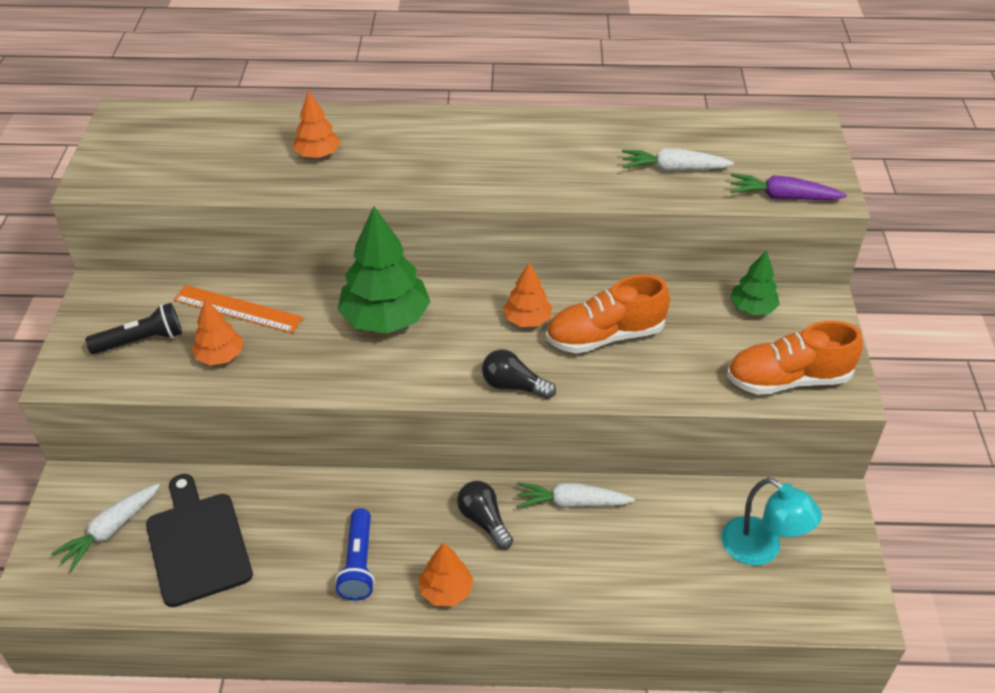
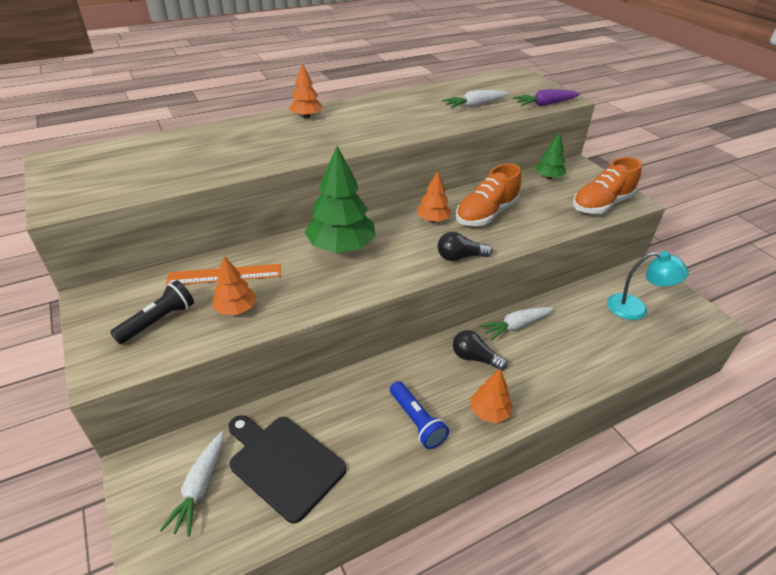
camera: 30 degrees left, 5 degrees down
orange tree [293,90,340,158] -> orange tree moved to [289,63,322,118]

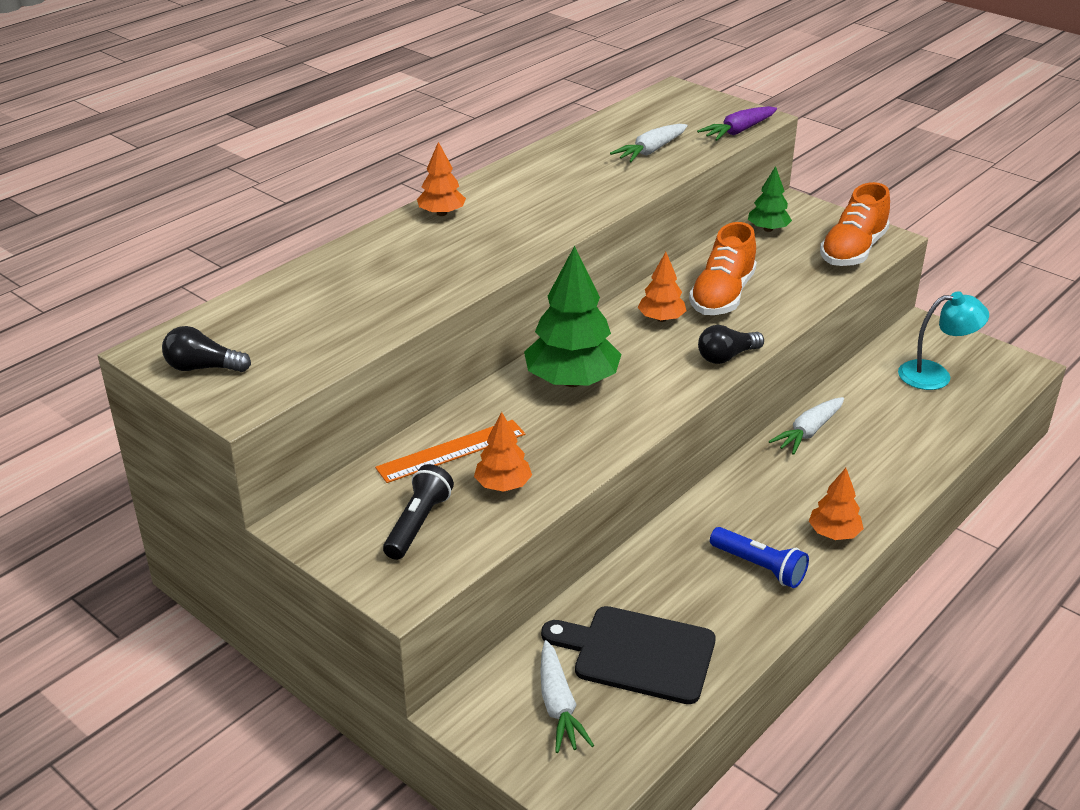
camera: 20 degrees left, 5 degrees down
black light bulb [453,330,508,370] -> black light bulb moved to [162,326,251,372]

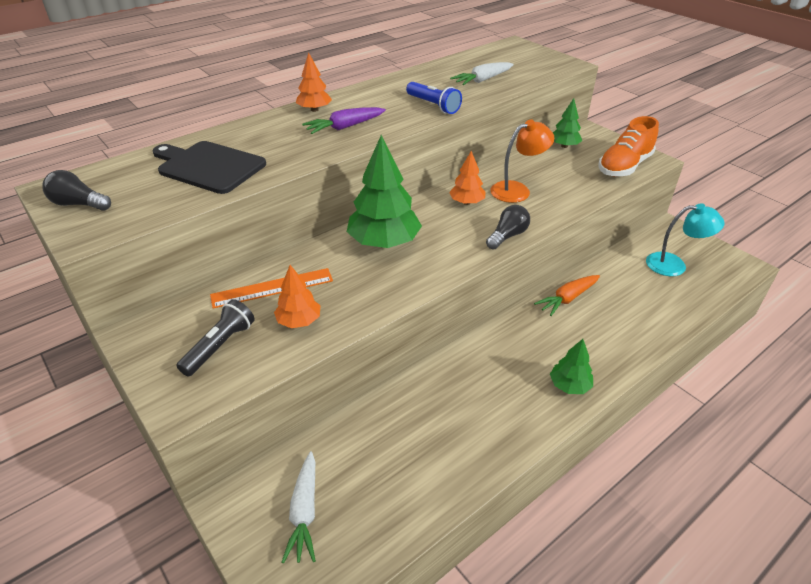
camera: 10 degrees right, 5 degrees up
black cutting board [541,606,716,704] -> black cutting board moved to [152,141,266,194]
orange shoe [689,222,757,315] -> orange lamp [490,120,554,203]
purple carrot [697,106,777,141] -> purple carrot moved to [302,107,386,134]
black light bulb [698,325,764,364] -> black light bulb turned 150 degrees clockwise [486,205,530,250]
blue flashlight [710,527,809,588] -> blue flashlight moved to [406,82,462,114]
white carrot [769,397,844,455] -> orange carrot [534,275,600,316]
orange tree [809,468,864,540] -> green tree [550,339,593,394]

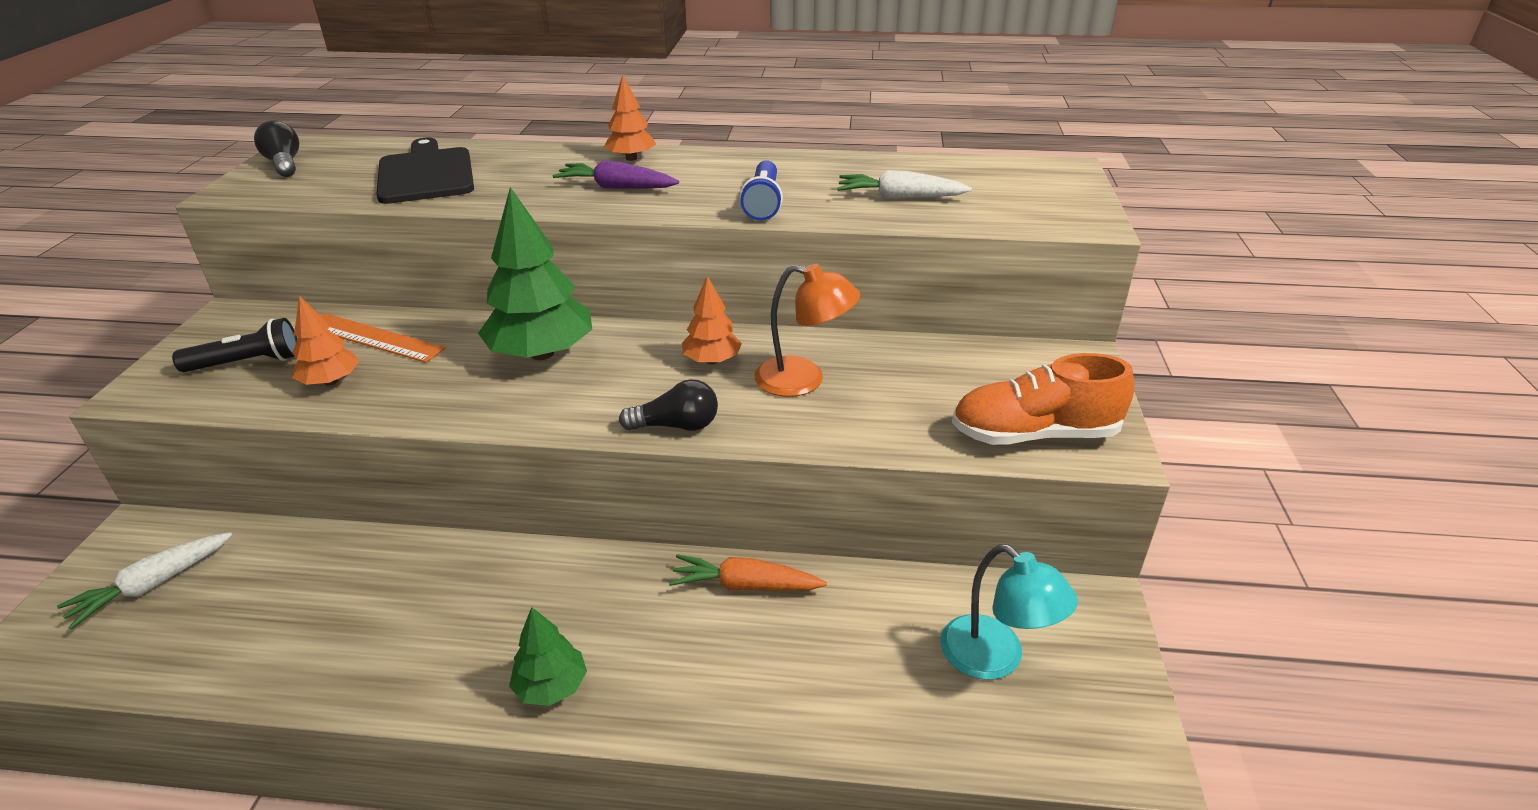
camera: 45 degrees right, 5 degrees down
green tree [553,98,582,148] -> none

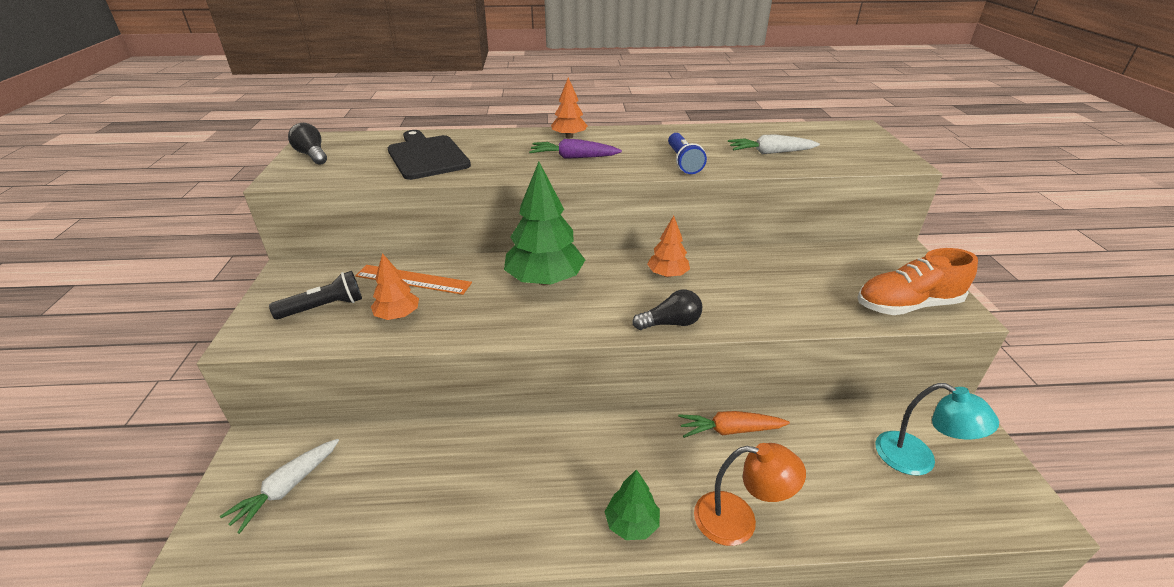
camera: 10 degrees left, 0 degrees up
orange lamp [754,264,860,397] -> orange lamp moved to [694,443,806,546]

